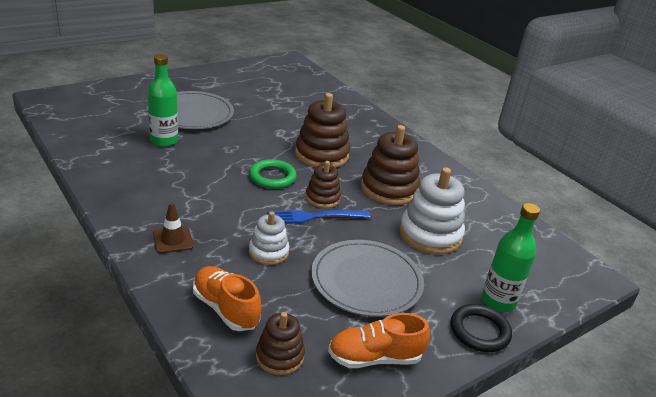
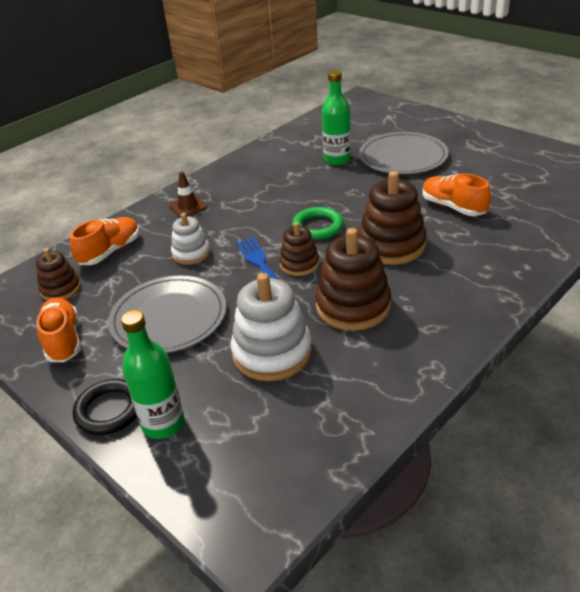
camera: 85 degrees right, 5 degrees up
none -> orange shoe [422,173,491,216]

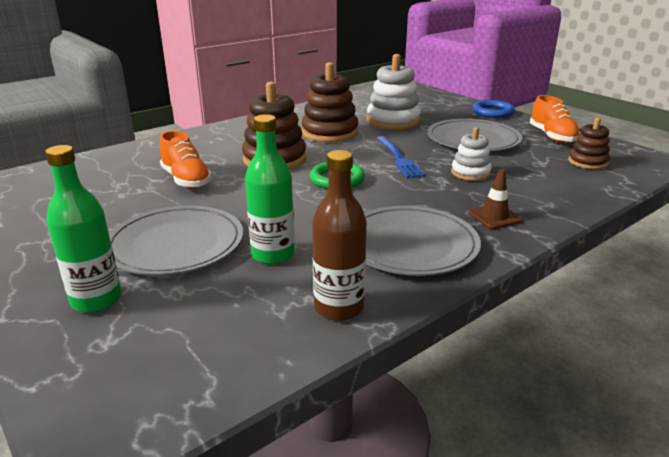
camera: 175 degrees left, 10 degrees down
orange shoe [70,217,139,265] -> none
black ring [73,379,137,435] -> blue ring [472,100,515,118]
green bottle [121,310,185,439] -> green bottle moved to [45,145,122,313]
brown stacking toy [279,222,319,276] -> none
none -> brown bottle [312,150,367,321]
none -> grey plate [364,206,481,276]

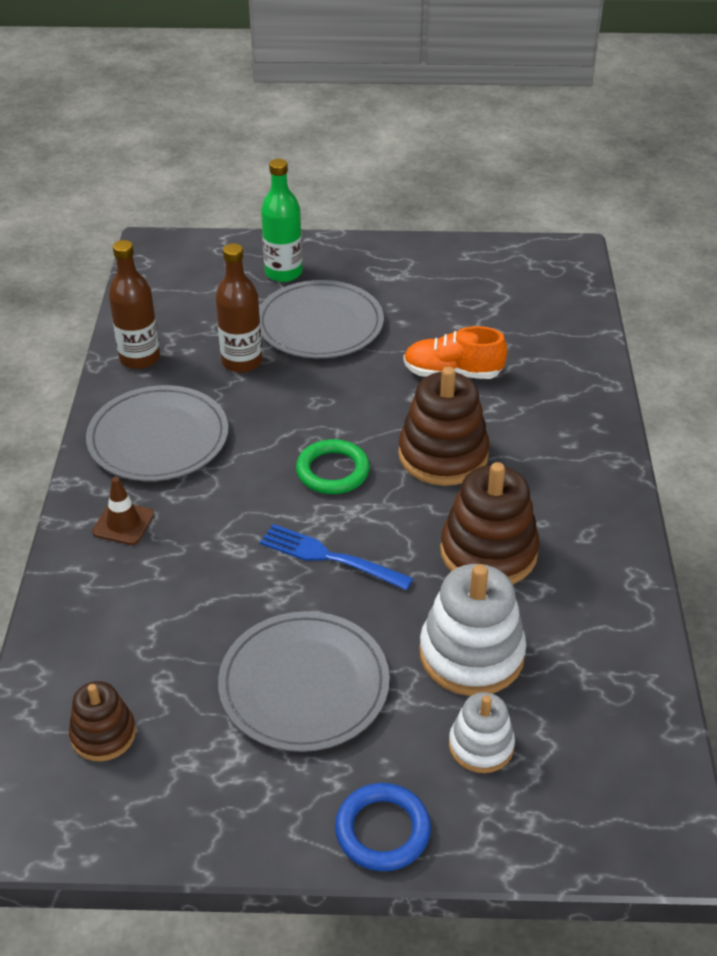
camera: 130 degrees right, 15 degrees up
green bottle [245,114,295,265] -> brown bottle [215,243,262,373]
white stacking toy [451,127,492,181] -> white stacking toy moved to [449,692,515,773]
orange shoe [530,95,580,143] -> none

